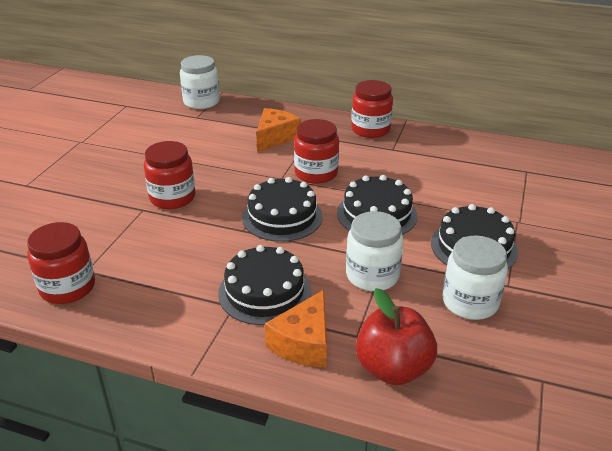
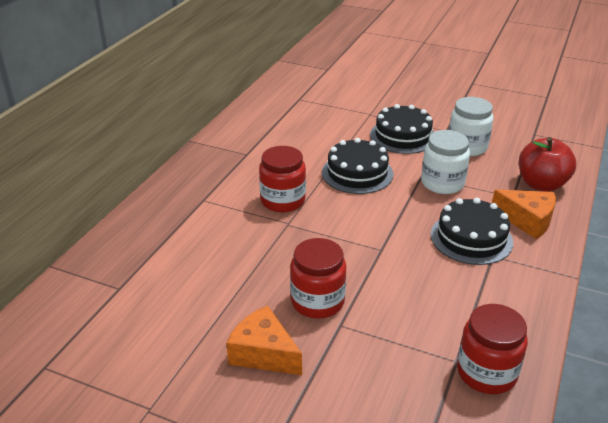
camera: 85 degrees left, 0 degrees up
white jar [180,55,220,109] -> none
black cake [242,177,323,242] -> none
orange cheese [256,108,301,152] -> orange cheese moved to [226,305,302,375]
red jar [351,80,393,138] -> none

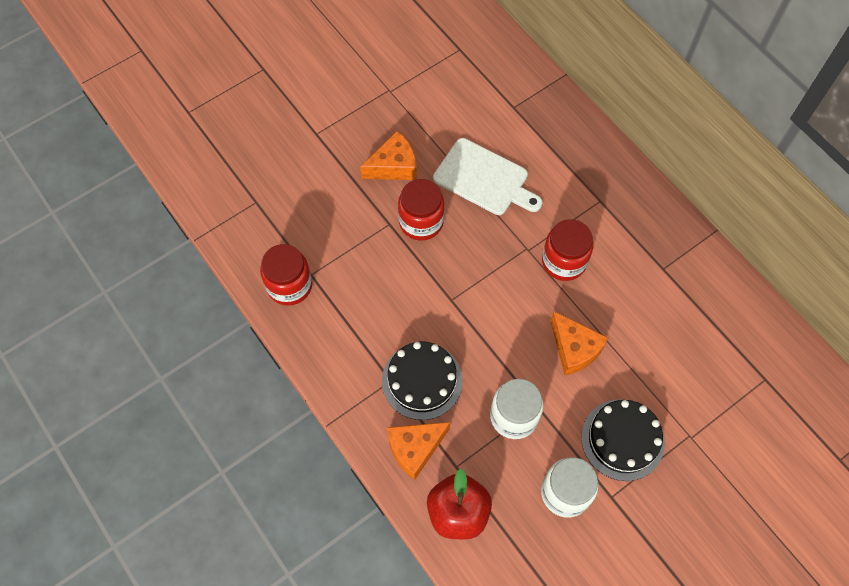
camera: 120 degrees right, 30 degrees up
black cake [322,138,394,194] -> orange cheese [550,311,609,375]
none -> white cutting board [433,138,543,215]

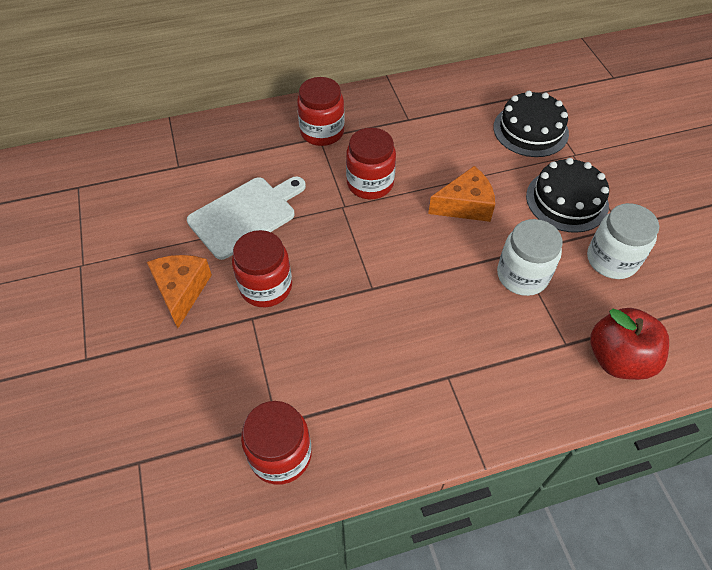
camera: 70 degrees left, 10 degrees down
black cake [382,342,463,420] -> black cake moved to [493,91,569,157]
orange cheese [387,422,450,480] -> none
none -> red jar [297,77,345,146]

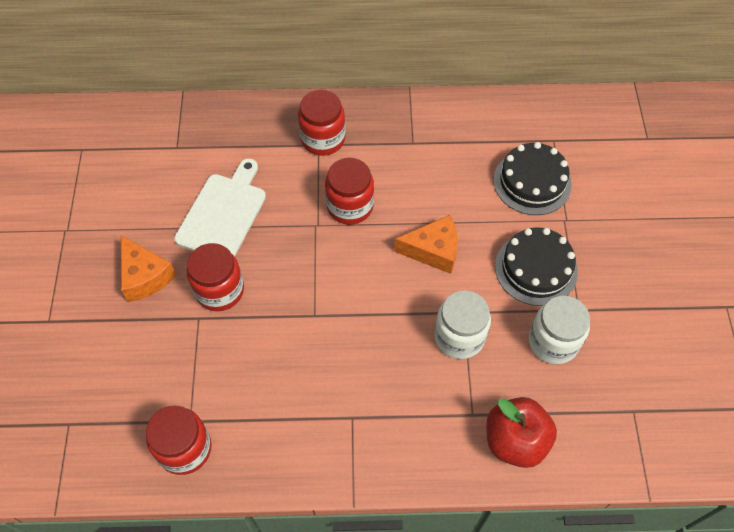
camera: 15 degrees right, 5 degrees up
orange cheese [147,255,212,328] -> orange cheese turned 135 degrees clockwise [121,235,176,302]
white cutting board [187,177,306,260] -> white cutting board turned 45 degrees counterclockwise [174,158,266,256]

